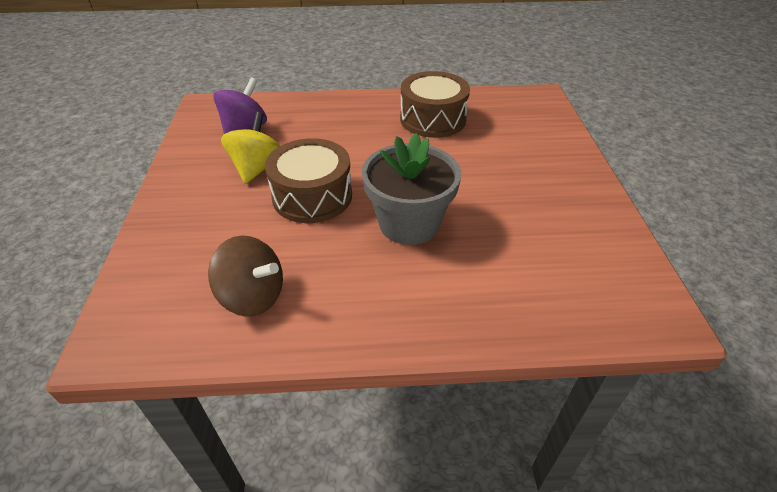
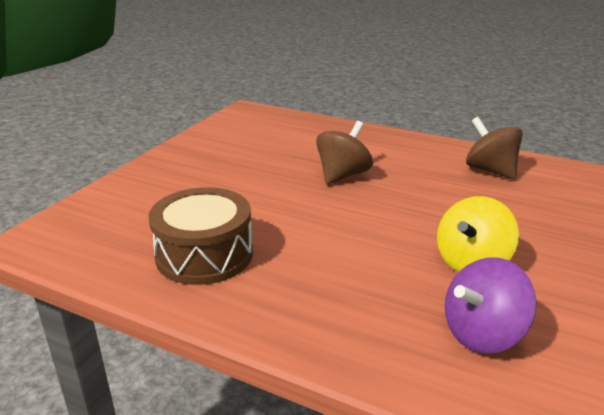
camera: 150 degrees left, 15 degrees down
brown drum [265,138,352,223] -> none
grey flower pot [362,133,461,245] -> brown spinning top [316,121,373,184]

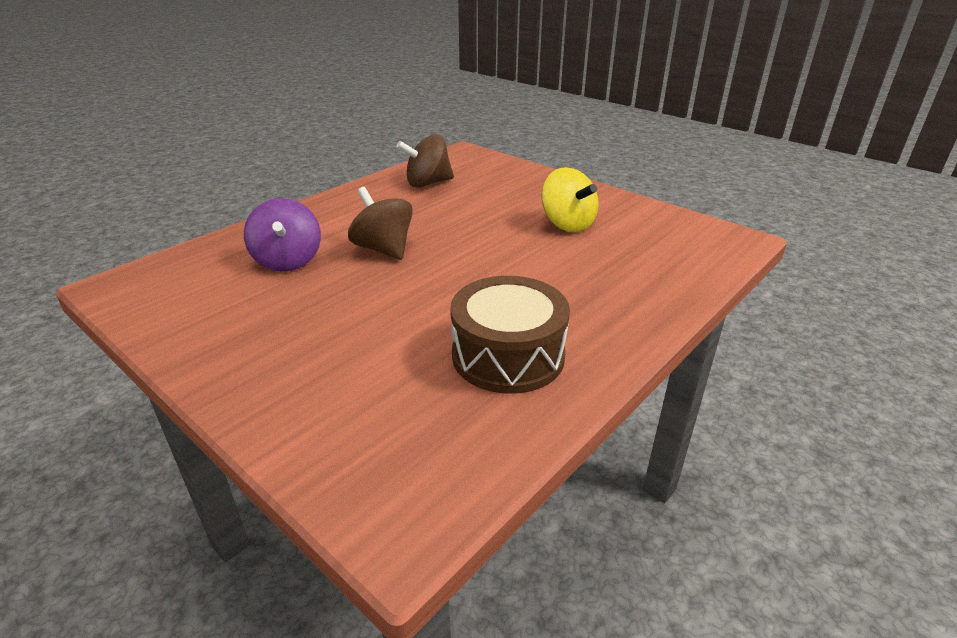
camera: 75 degrees left, 5 degrees up
purple spinning top [445,257,537,354] -> purple spinning top moved to [244,198,321,272]

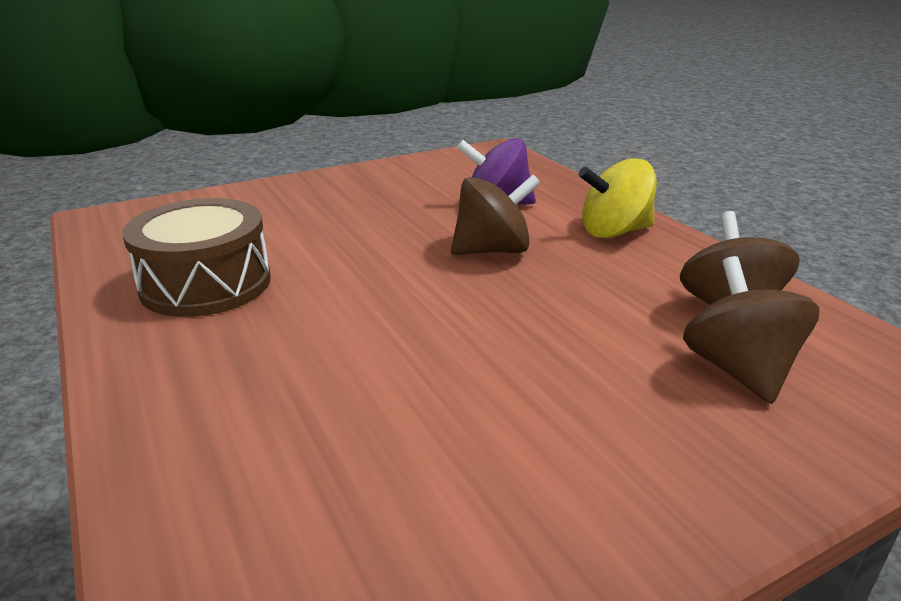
camera: 110 degrees right, 5 degrees down
yellow spinning top [541,167,599,232] -> yellow spinning top moved to [578,158,657,239]
none -> brown spinning top [683,256,819,404]

